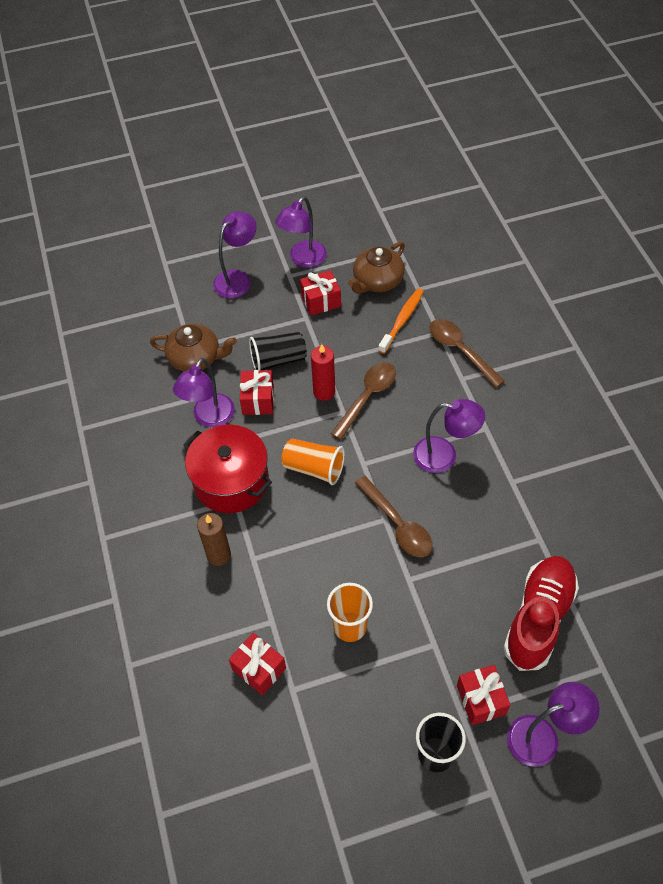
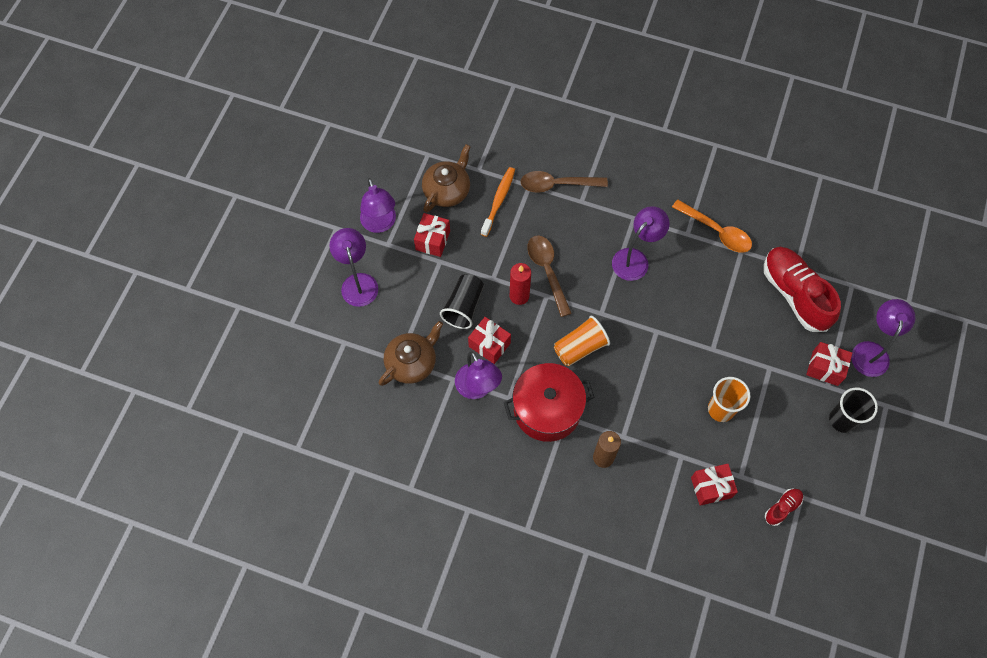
camera: 55 degrees left, 10 degrees up
brown teapot [348,241,405,294] -> brown teapot turned 135 degrees counterclockwise [422,144,471,212]
brown spoon [355,476,433,557] -> none
orange toothbrush [378,289,424,354] -> orange toothbrush turned 45 degrees clockwise [481,167,515,237]
none -> orange spoon [672,199,752,253]
none -> red shoe [765,488,803,526]

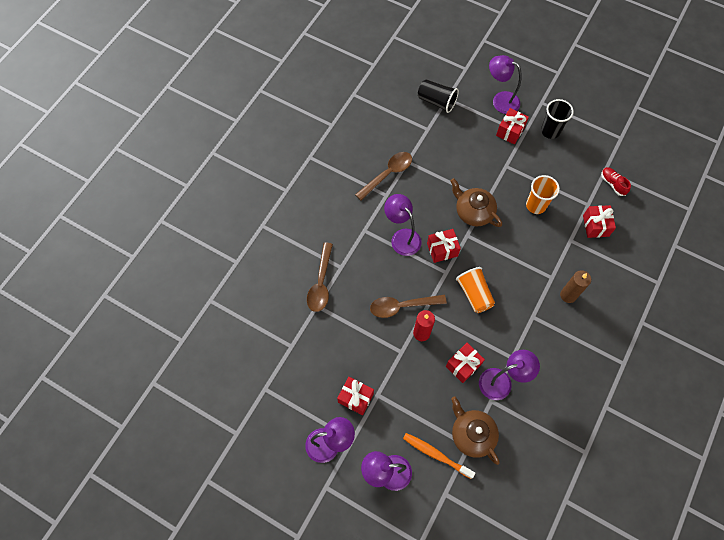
camera: 80 degrees left, 0 degrees up
brown teapot [422,144,471,212] -> brown teapot moved to [450,178,502,227]
black cup [440,274,484,329] -> black cup moved to [418,79,459,113]
orange toothbrush [481,167,515,237] -> orange toothbrush moved to [403,433,475,479]
red pot [504,363,594,442] -> none
orange spoon [672,199,752,253] -> brown spoon [355,152,412,200]
red shoe [764,247,841,332] -> none
none -> red gift [427,229,461,263]

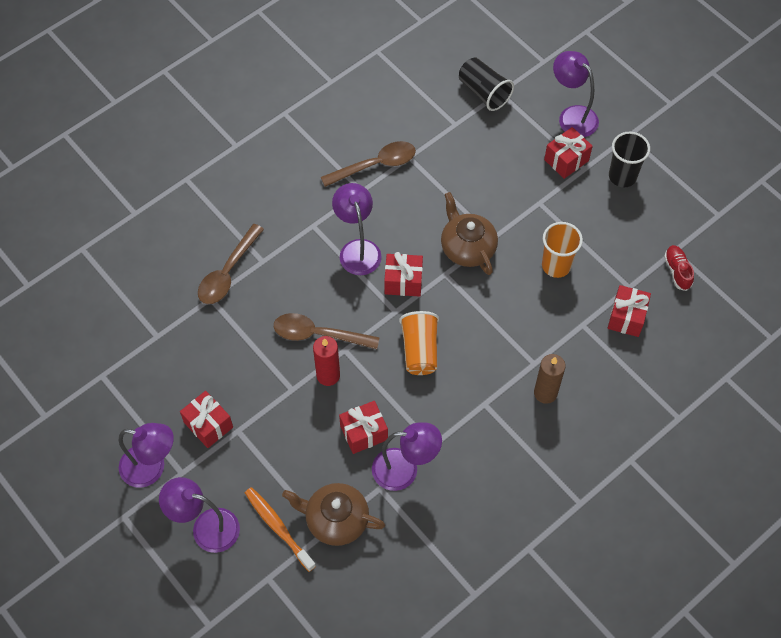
camera: 20 degrees right, 5 degrees down
brown teapot [451,397,500,465] -> brown teapot turned 60 degrees counterclockwise [282,483,385,546]

